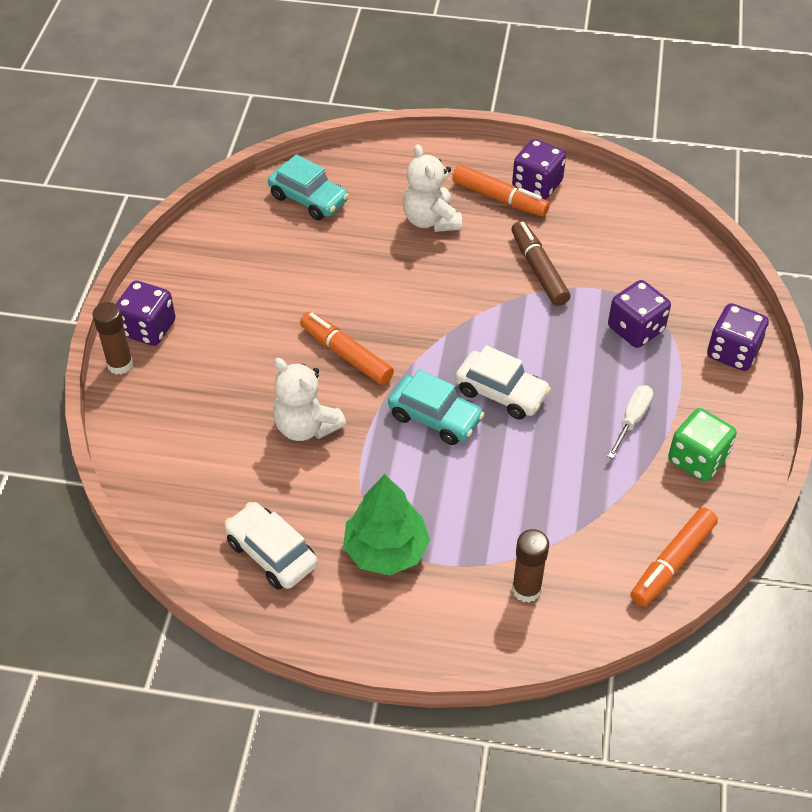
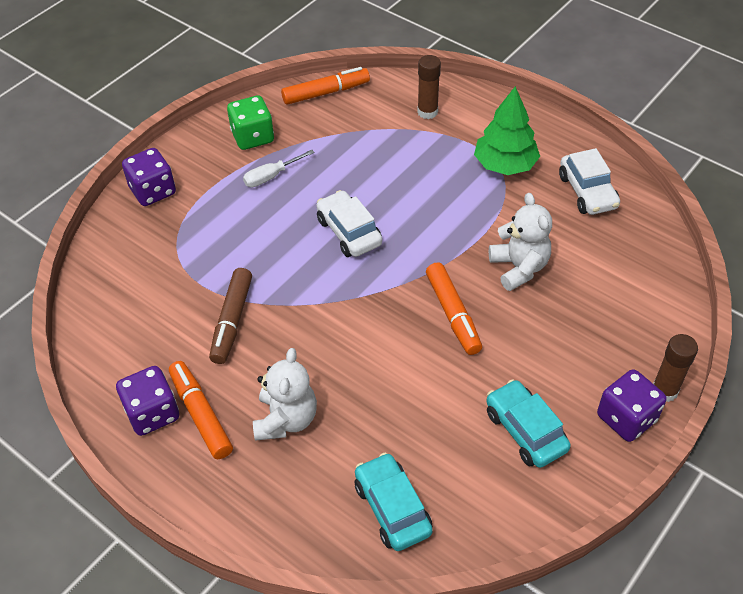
camera: 150 degrees left, 0 degrees up
turquoise car [388,370,484,445] -> turquoise car moved to [486,379,571,468]
purple dice [608,280,671,348] -> none

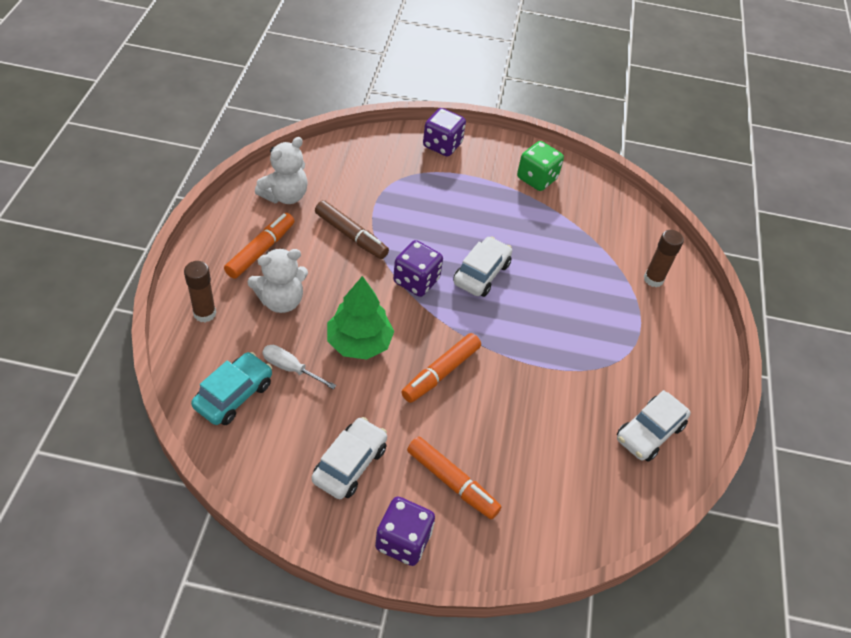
camera: 55 degrees right, 0 degrees up
purple dice [116,366,179,436] -> purple dice moved to [393,240,443,297]
brown marker [209,268,252,364] -> brown marker turned 120 degrees counterclockwise [315,200,389,259]
white screwdriver [243,150,315,187] -> white screwdriver moved to [262,345,336,389]
orange marker [281,67,370,105] -> orange marker moved to [407,436,502,519]
green tree [474,86,540,175] -> green tree moved to [327,276,394,360]
turquoise car [486,379,571,468] -> white car [312,417,387,499]
white teddy bear [489,193,552,291] -> white teddy bear moved to [255,137,308,204]
brown glue stick [653,334,698,402] -> brown glue stick moved to [184,261,216,322]

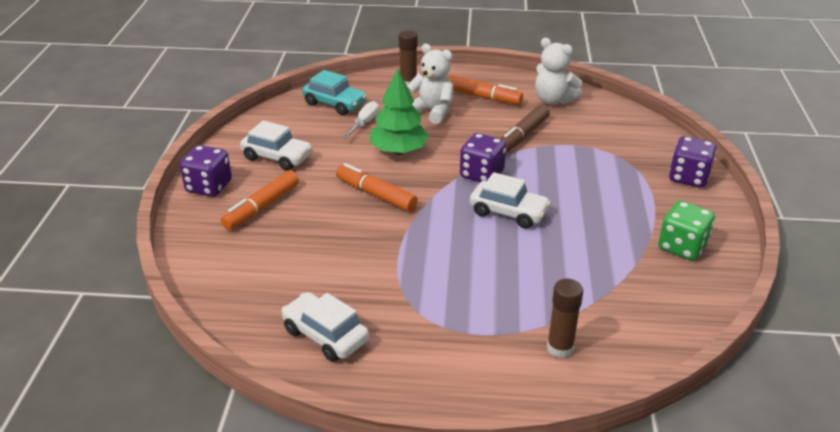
camera: 90 degrees right, 15 degrees down
white teddy bear [247,249,308,313] -> white teddy bear turned 150 degrees clockwise [407,44,454,124]

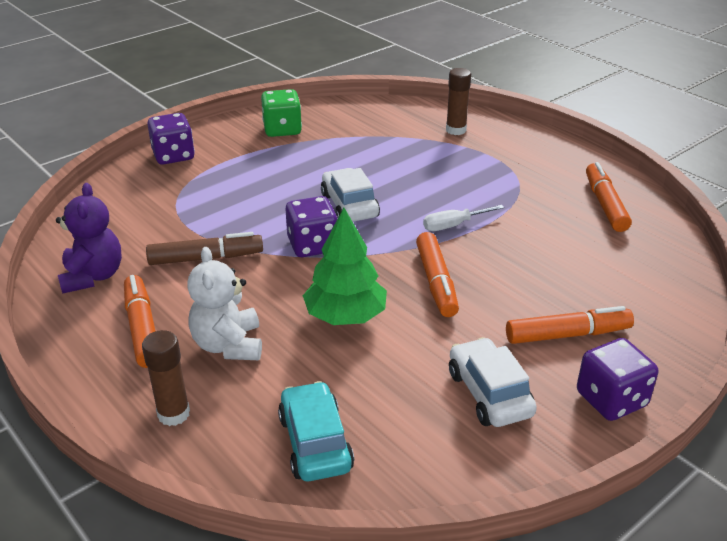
camera: 135 degrees left, 0 degrees up
white car [281,292,369,362] -> orange marker [586,162,632,232]
white screwdriver [343,101,379,139] -> white screwdriver moved to [423,205,504,231]
white teddy bear [535,38,582,105] -> purple teddy bear [56,183,122,294]

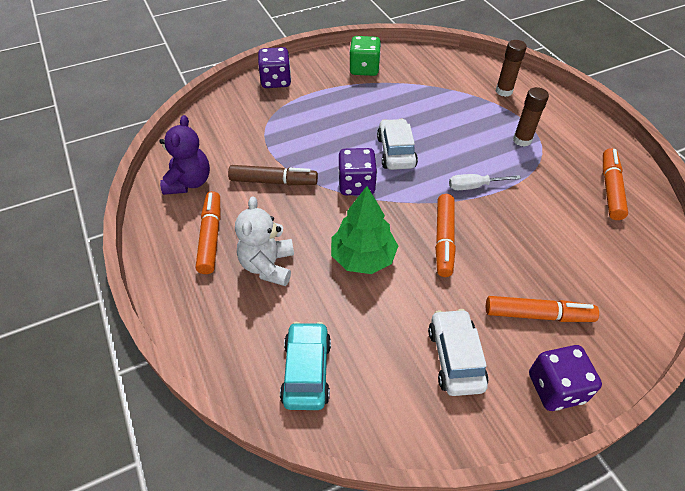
camera: 15 degrees right, 15 degrees up
brown glue stick [142,330,190,426] -> brown glue stick moved to [513,87,549,147]

